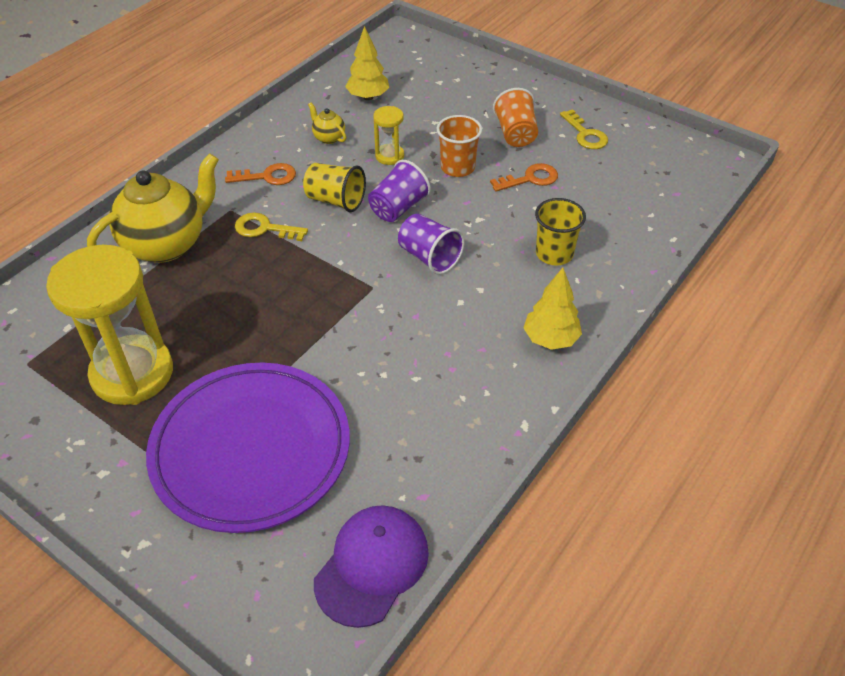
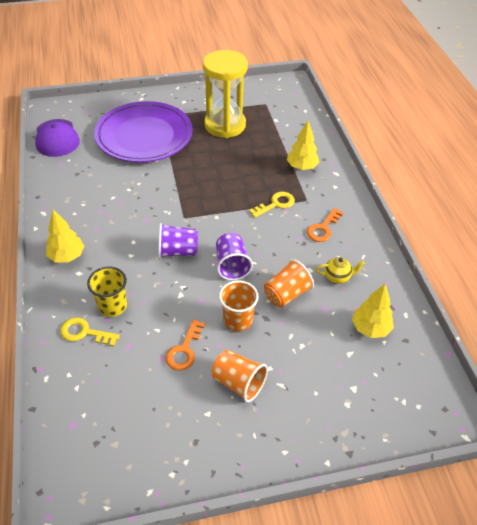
camera: 130 degrees right, 0 degrees up
yellow teapot [87,153,219,263] -> yellow tree [287,121,319,170]
yellow cup [303,163,366,212] -> none
yellow hourglass [373,106,404,165] -> orange cup [264,259,314,307]
yellow key [560,109,608,149] -> yellow key moved to [60,317,120,347]

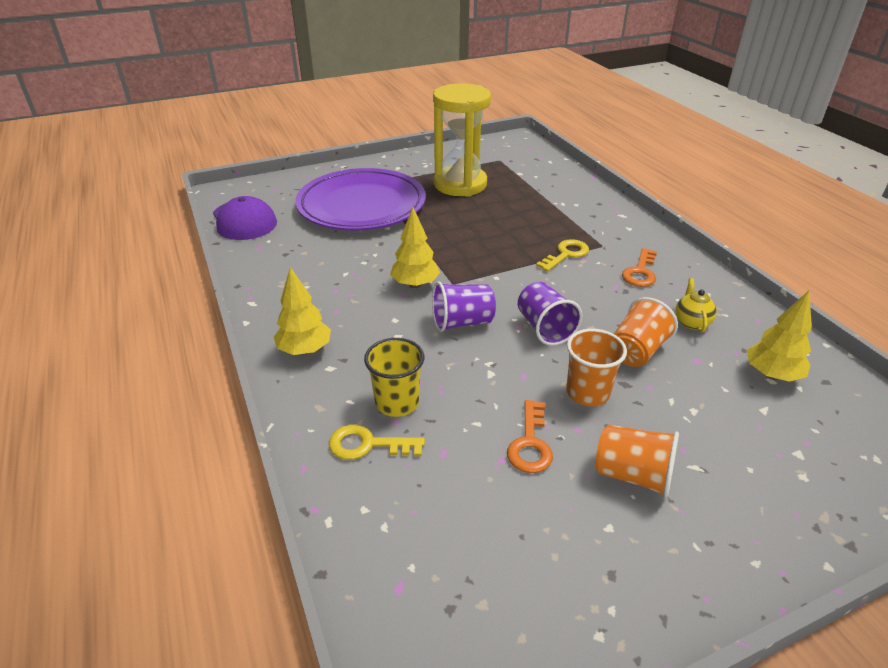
camera: 10 degrees left, 10 degrees down
yellow tree [287,121,319,170] -> yellow tree moved to [390,207,440,288]
yellow teapot [316,257,365,284] -> yellow teapot turned 75 degrees counterclockwise [675,278,717,332]

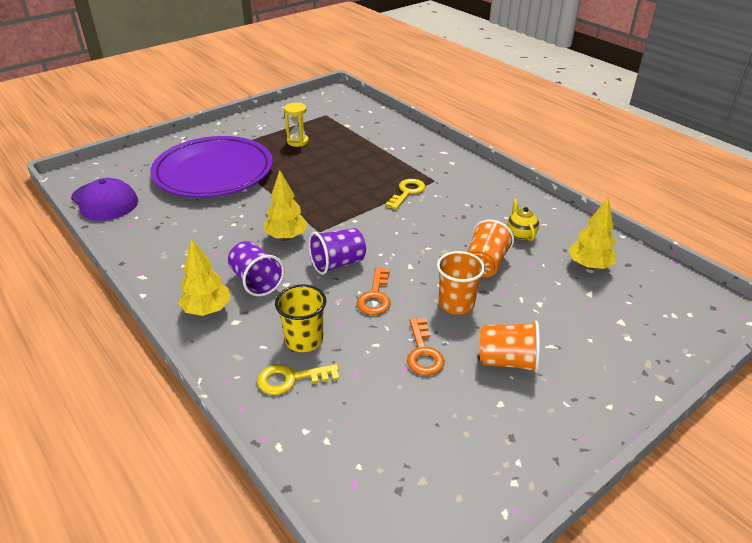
camera: 15 degrees left, 0 degrees up
yellow hourglass [433,83,491,197] -> yellow hourglass [284,103,309,147], size x0.45
purple cup [518,282,583,346] -> purple cup moved to [228,241,285,296]
orange key [622,248,657,287] -> orange key moved to [357,267,391,315]

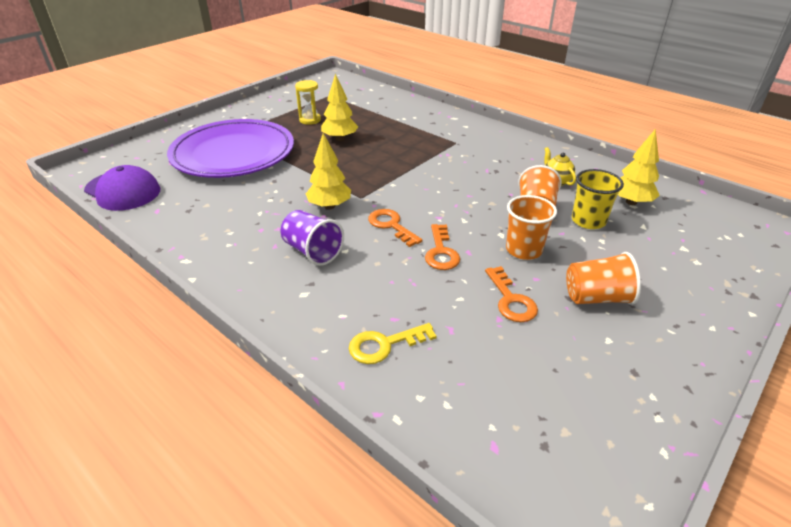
camera: 10 degrees left, 0 degrees up
yellow tree [178,239,230,316] -> yellow tree moved to [321,74,358,141]
yellow cup [275,284,326,352] -> yellow cup moved to [572,169,624,229]
purple cup [309,228,366,275] -> orange key [368,209,422,247]
yellow key [385,179,425,209] -> none

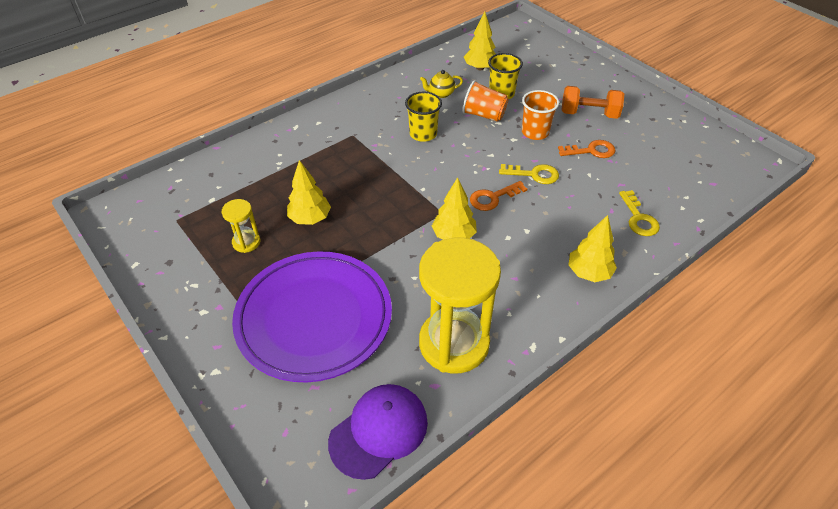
camera: 80 degrees left, 10 degrees up
purple cup [281,210,344,266] -> none
orange key [425,224,460,270] -> yellow key [499,164,559,184]
orange cup [566,252,641,305] -> orange dumbbell [562,86,624,119]
none -> yellow cup [405,92,442,142]
none -> yellow hourglass [419,238,501,373]
none -> yellow tree [568,215,617,282]

